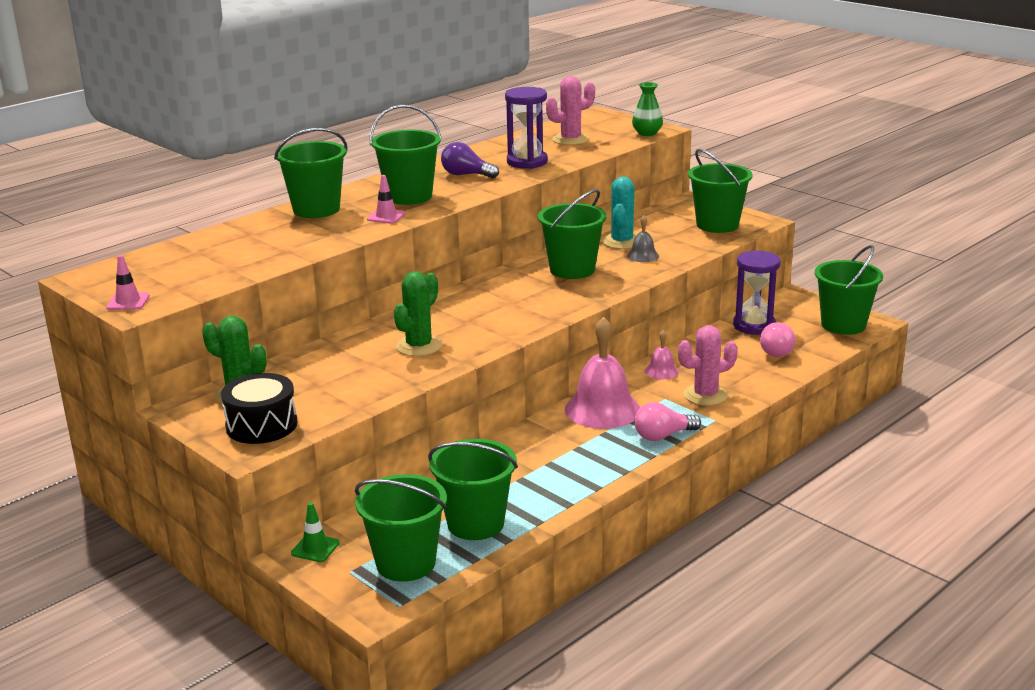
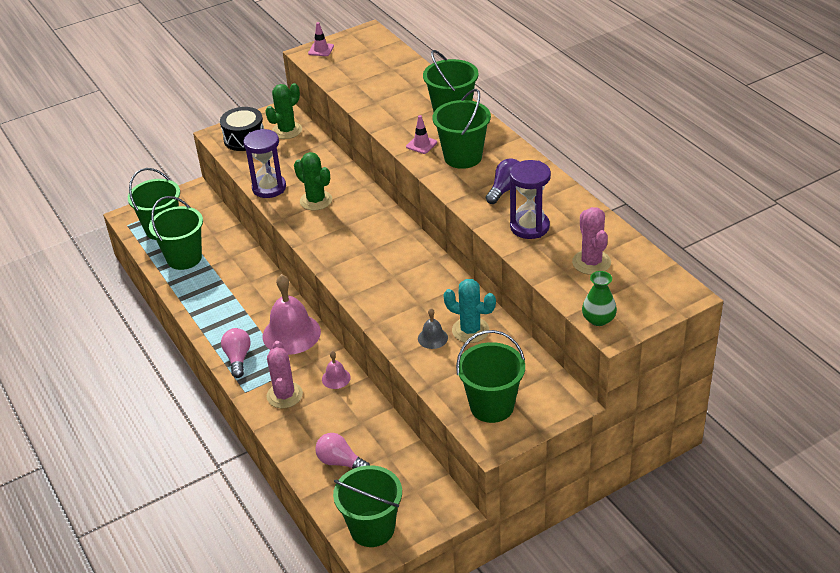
camera: 105 degrees right, 15 degrees up
green traffic cone [291,502,340,562] -> none
green bucket [538,189,607,279] -> none
purple hourglass [733,250,781,335] -> purple hourglass moved to [243,129,286,198]

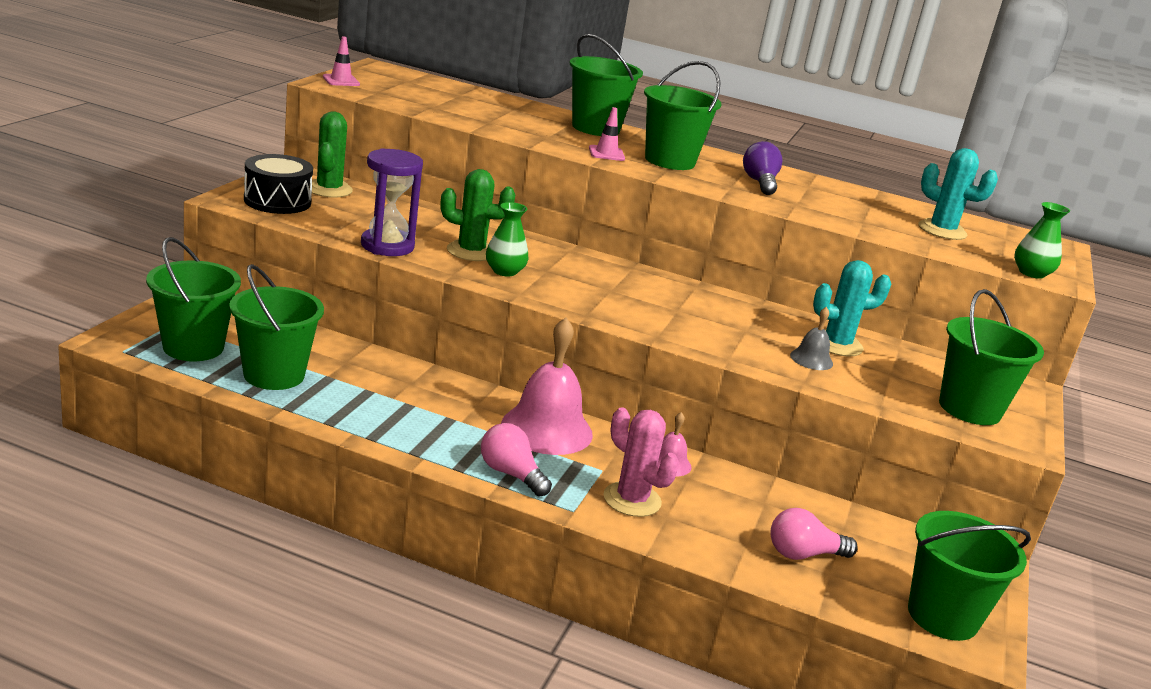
camera: 45 degrees left, 15 degrees down
purple hourglass [510,160,551,239] -> none
pink cactus [572,207,611,275] -> turquoise cactus [918,148,998,240]
none -> green vase [486,202,528,277]

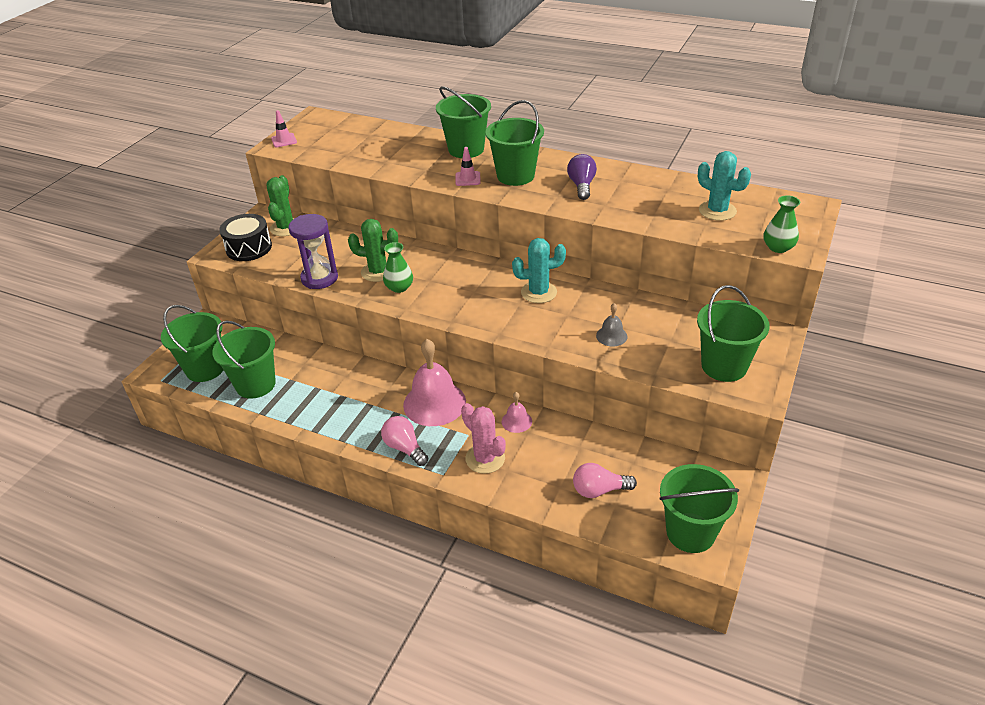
camera: 10 degrees right, 15 degrees up
turquoise cactus [813,260,891,356] -> turquoise cactus moved to [512,238,566,303]

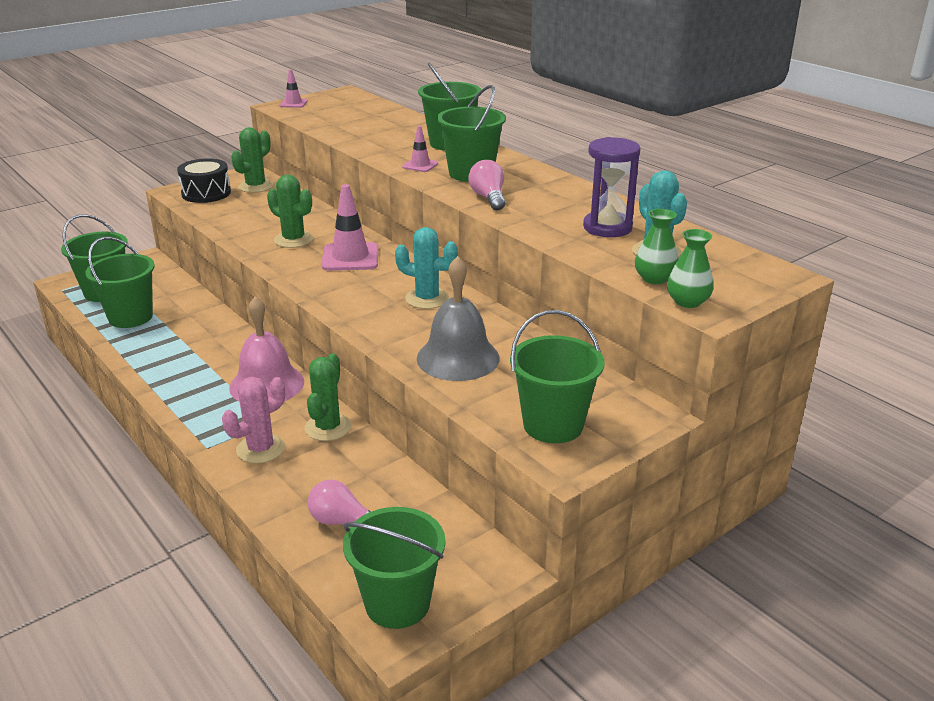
camera: 25 degrees right, 10 degrees down
purple hourglass [288,214,338,289] -> purple hourglass moved to [583,137,641,237]
pink light bulb [381,416,428,466] -> pink light bulb moved to [468,160,505,210]
green vase [383,242,413,293] -> green vase moved to [635,209,679,284]
pink cactus [461,403,506,474] -> pink cactus turned 60 degrees clockwise [222,377,285,464]
pink bell [502,392,532,433] -> green cactus [305,353,351,441]
purple light bulb [567,154,597,200] -> none
grey bell [596,303,628,346] -> grey bell [417,256,500,381], size x2.11
none -> pink traffic cone [322,184,378,271]

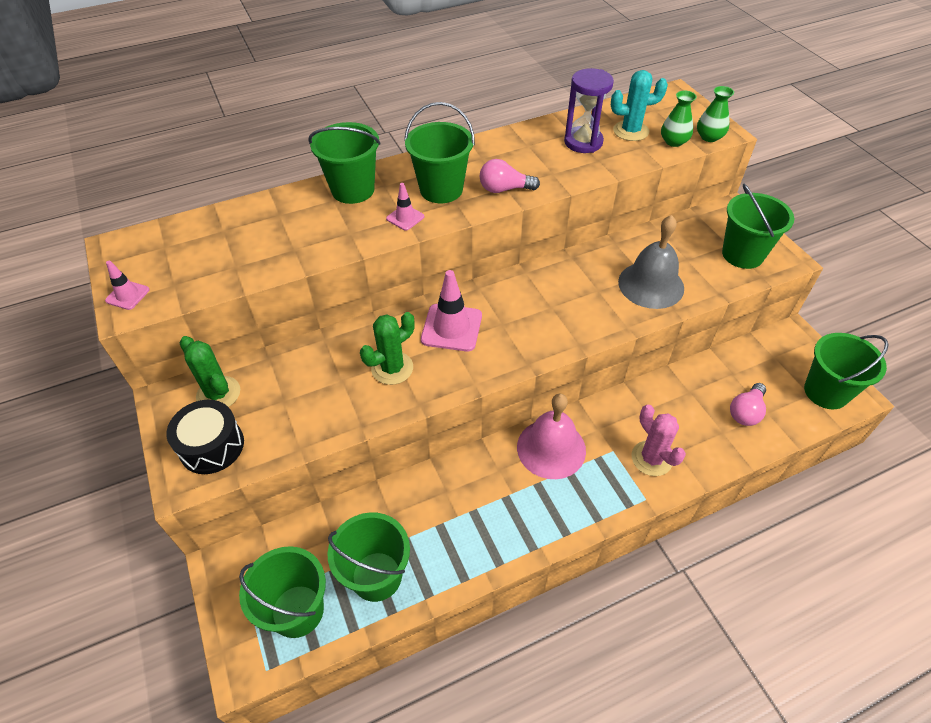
camera: 75 degrees left, 20 degrees up
green cactus [305,353,351,441] -> none
turquoise cactus [395,227,458,309] -> none

